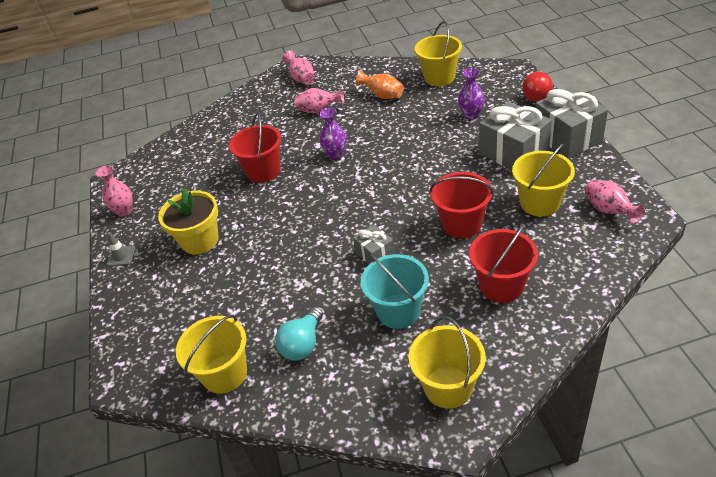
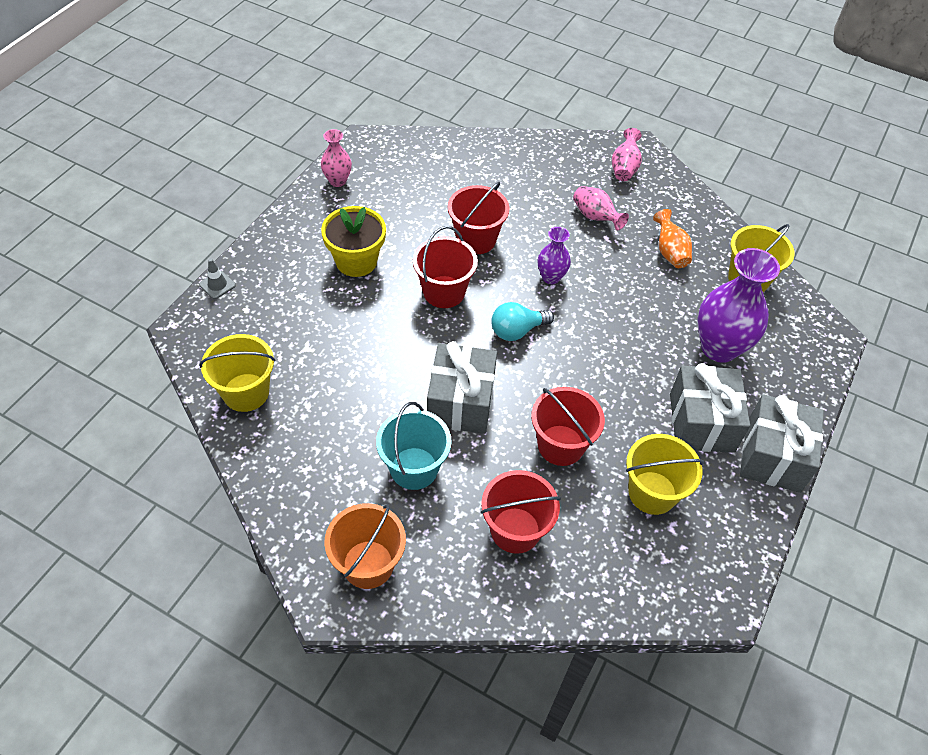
camera: 35 degrees right, 10 degrees up
grey traffic cone [107,232,136,266] -> grey traffic cone moved to [199,258,236,299]
turquoise light bulb [275,307,323,361] -> turquoise light bulb moved to [491,302,554,341]
grey gift [353,224,395,264] -> grey gift [427,341,497,434], size x1.92
yellow bucket [409,316,486,409] -> orange bucket [325,503,406,589]
purple vase [458,68,485,120] -> purple vase [697,248,780,363], size x1.91
red light bulb [522,71,553,102] -> none
pink vase [585,180,645,224] -> none
none -> red bucket [413,226,478,308]

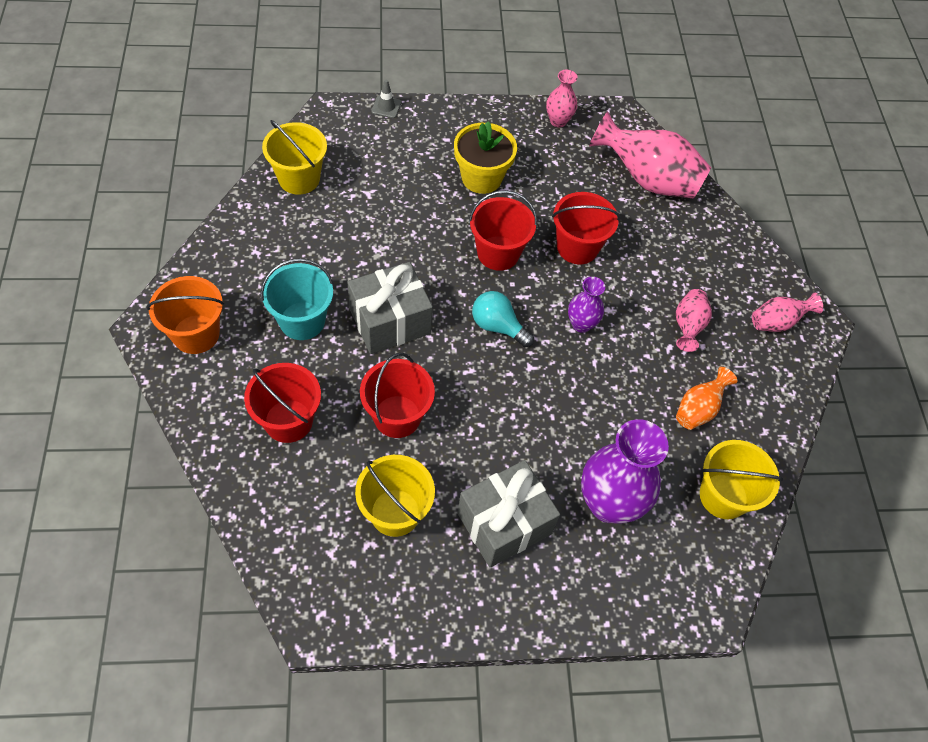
camera: 55 degrees right, 5 degrees up
grey gift [740,394,824,493] -> none
none -> pink vase [589,111,711,199]

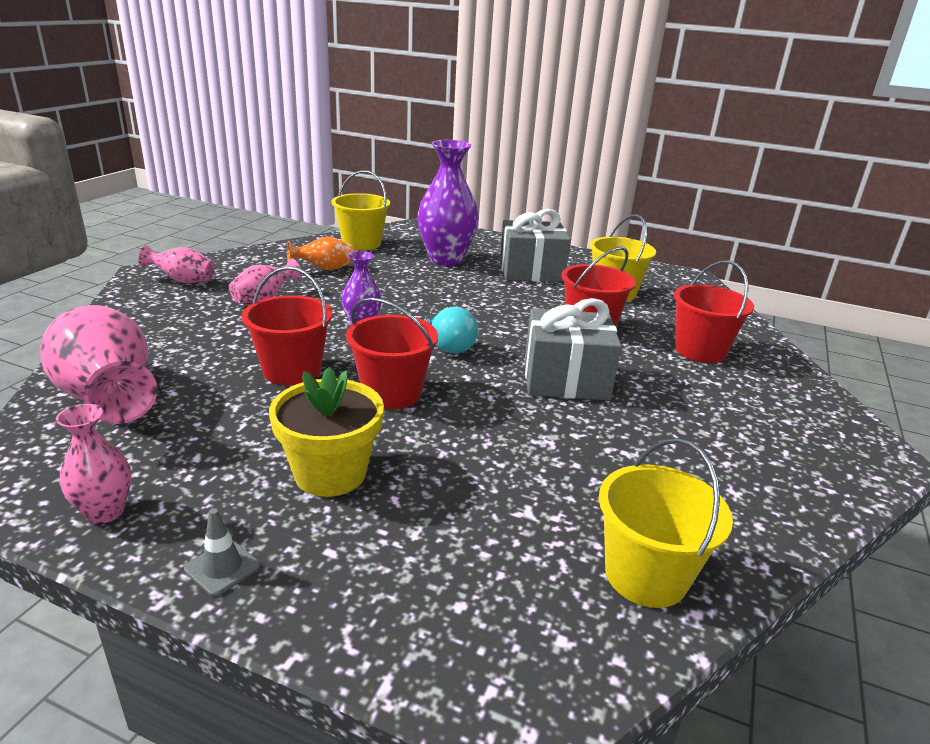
camera: 150 degrees left, 30 degrees down
orange bucket [147,276,224,354] -> none
turquoise bucket [260,258,333,340] -> none
grey traffic cone [371,80,402,118] -> grey traffic cone moved to [184,508,260,596]

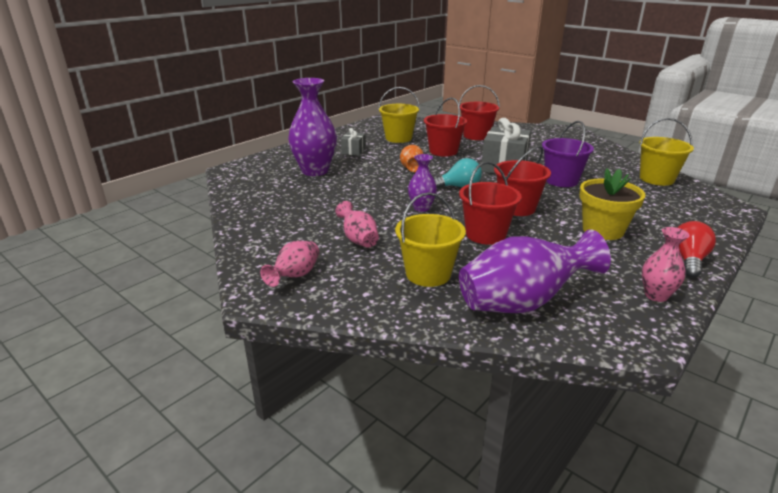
camera: 70 degrees left, 0 degrees up
pink vase [41,305,157,424] -> purple vase [459,229,611,313]
grey traffic cone [184,508,260,596] -> red light bulb [677,221,716,278]
orange vase [287,236,354,270] -> orange vase moved to [400,145,424,172]
yellow bucket [331,170,390,250] -> yellow bucket moved to [395,192,466,287]
grey gift [500,209,571,282] -> grey gift [341,128,366,156], size x0.52
none -> purple bucket [542,121,594,187]

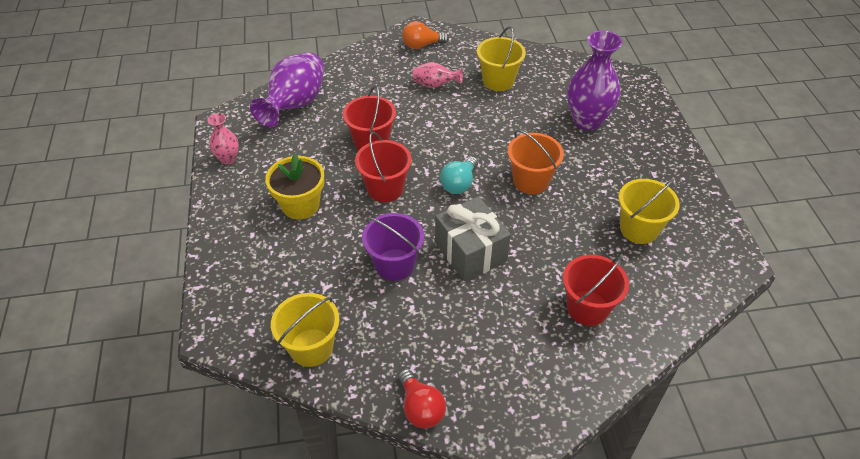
camera: 130 degrees right, 20 degrees up
pink vase [260,241,319,287] -> orange light bulb [402,21,449,49]
grey gift [341,128,366,156] -> none
yellow bucket [395,192,466,287] -> yellow bucket moved to [477,26,526,91]
orange vase [400,145,424,172] -> orange bucket [507,130,564,194]
purple vase [408,154,437,212] -> none
red bucket [424,98,467,156] -> none
red light bulb [677,221,716,278] -> red light bulb moved to [398,369,446,429]

